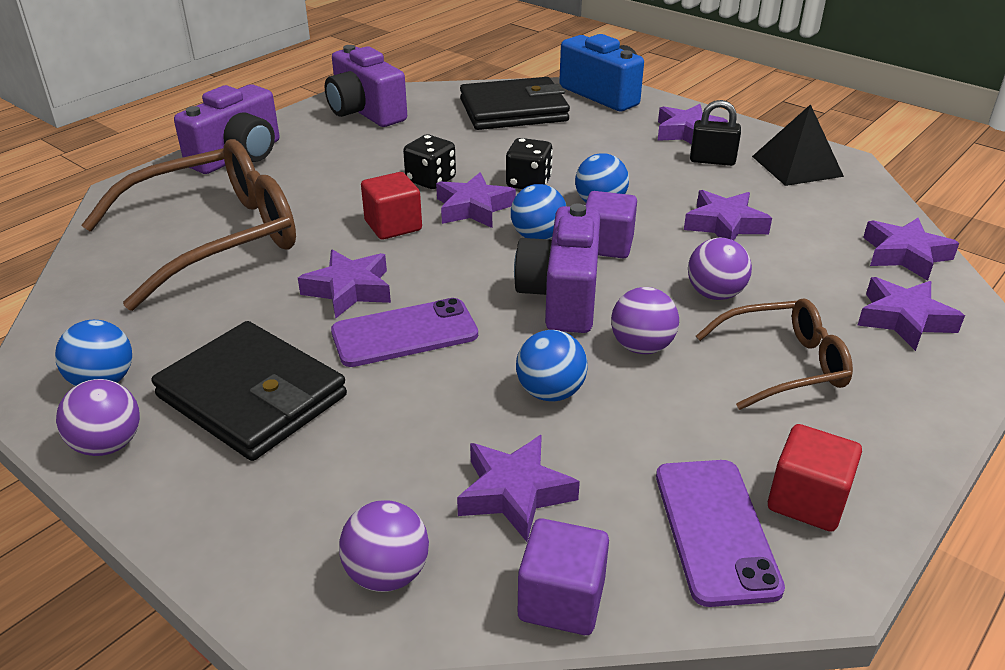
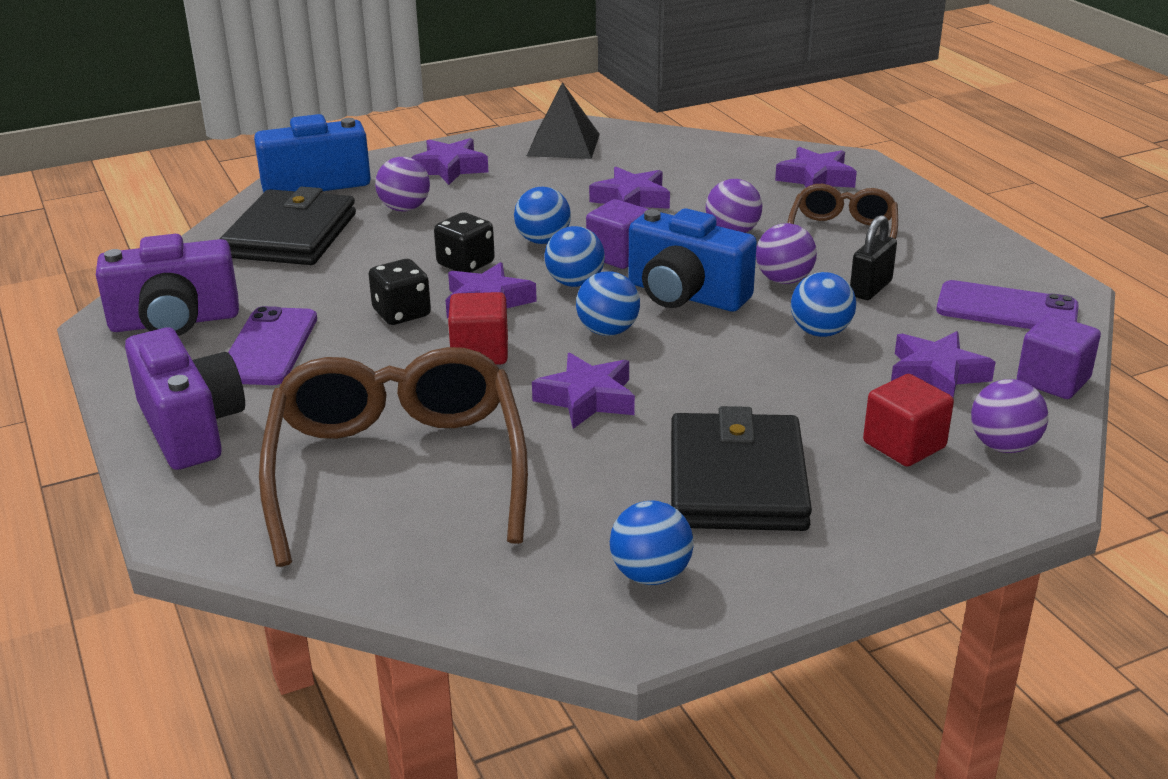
camera: 65 degrees left, 5 degrees down
purple ball [56,379,140,456] -> purple ball moved to [375,157,430,211]
black wallet [151,321,347,461] -> black wallet turned 60 degrees counterclockwise [671,406,812,531]
purple phone [331,298,478,367] -> purple phone moved to [228,306,317,385]
purple camera [514,204,600,333] -> blue camera [628,209,757,312]
black padlock [690,100,741,166] -> black padlock moved to [850,215,897,300]
red cube [768,424,862,532] -> red cube moved to [863,374,954,467]
purple star [863,218,959,281] -> none
none -> blue ball [576,271,640,336]

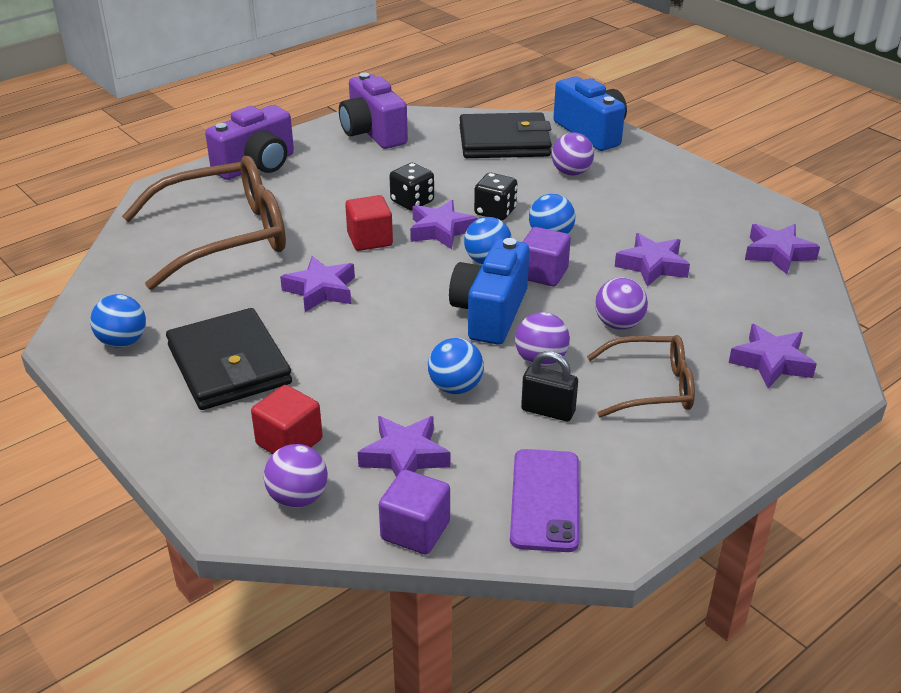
camera: 75 degrees right, 5 degrees up
purple phone [228,306,317,385] -> none
purple star [411,138,488,185] -> purple star moved to [745,224,820,274]
black pyramid [527,82,600,159] -> none
blue ball [576,271,640,336] -> none
black wallet [671,406,812,531] -> black wallet turned 75 degrees clockwise [166,308,292,410]

